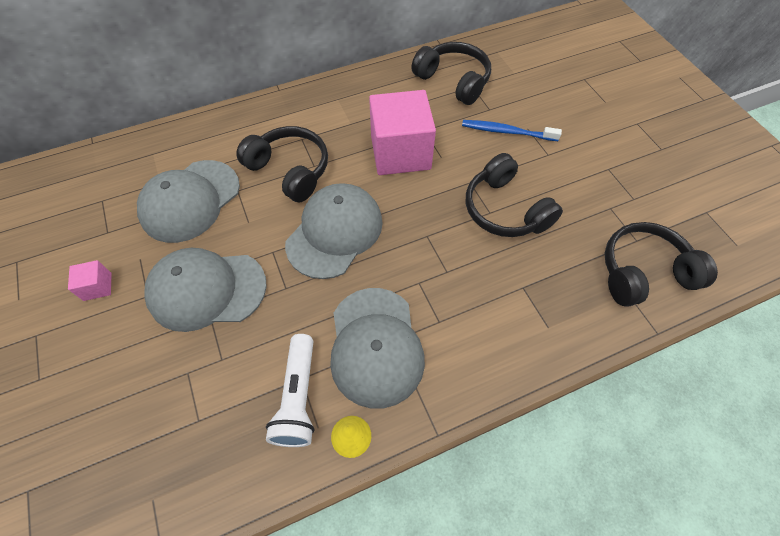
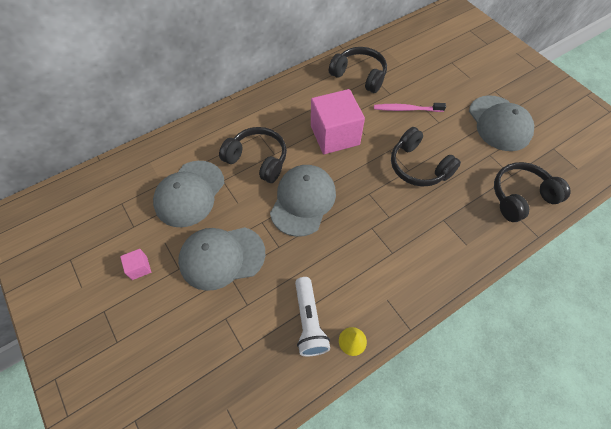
camera: 10 degrees left, 0 degrees up
grey cap [330,288,425,408] -> grey cap moved to [469,95,534,151]
blue toothbrush [462,120,562,141] -> pink toothbrush [374,103,446,112]

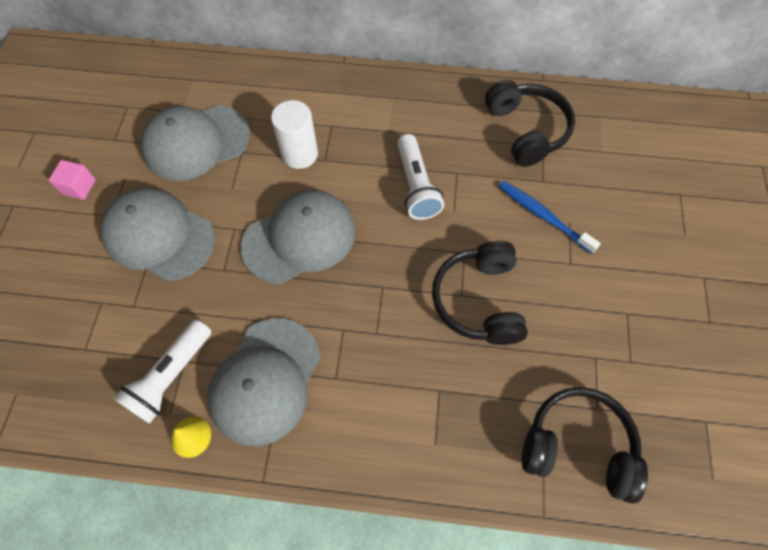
camera: 40 degrees right, 5 degrees up
black headphones [219,127,287,183] -> white cylinder [271,100,318,169]
pink cube [311,89,365,154] -> white flashlight [397,134,444,220]
pink toothbrush [374,103,446,112] -> blue toothbrush [499,180,601,254]
grey cap [469,95,534,151] -> grey cap moved to [207,318,320,446]

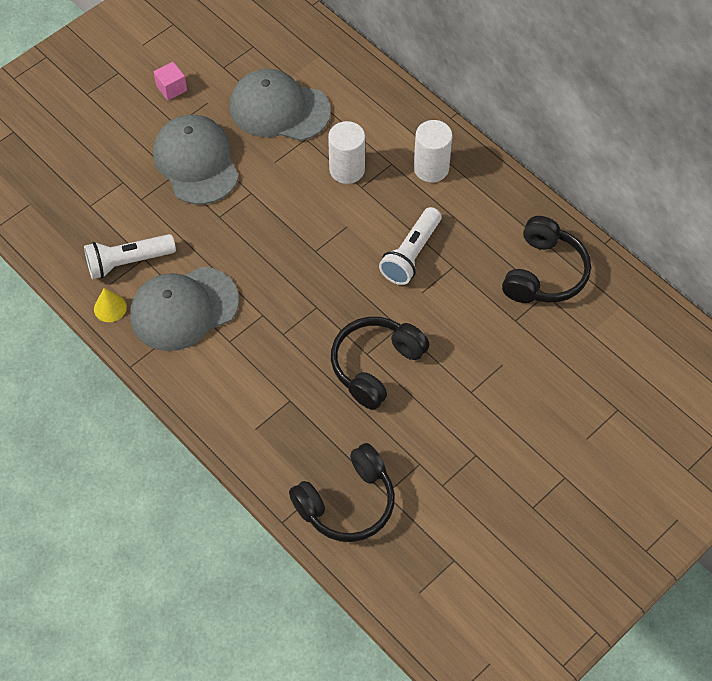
camera: 40 degrees right, 5 degrees down
grey cap [241,189,356,284] -> none
blue toothbrush [499,180,601,254] -> none
black headphones [522,387,648,504] -> black headphones turned 90 degrees clockwise [289,443,395,542]
none -> white cylinder [414,120,452,182]

